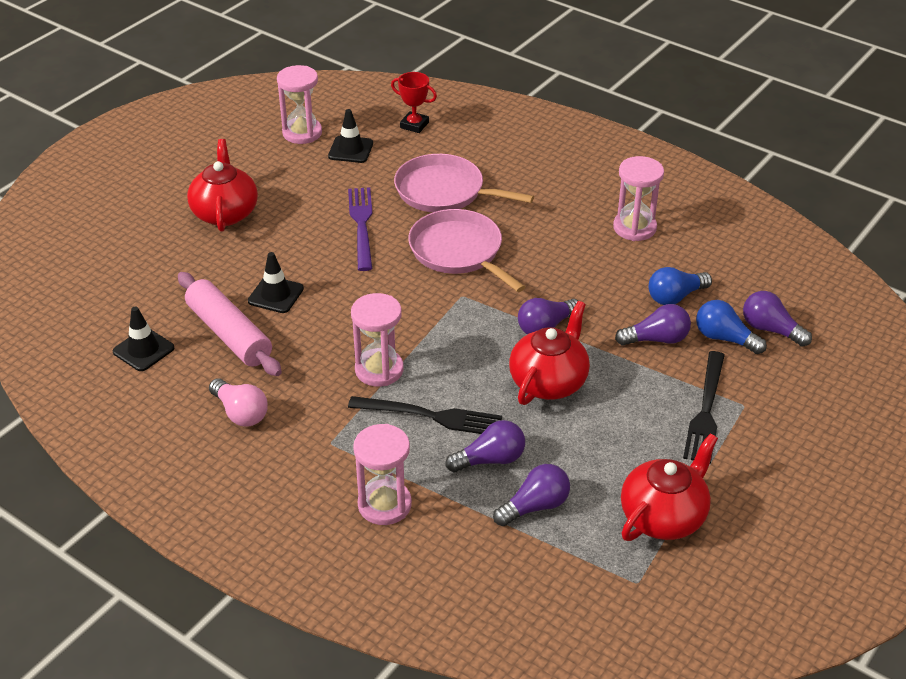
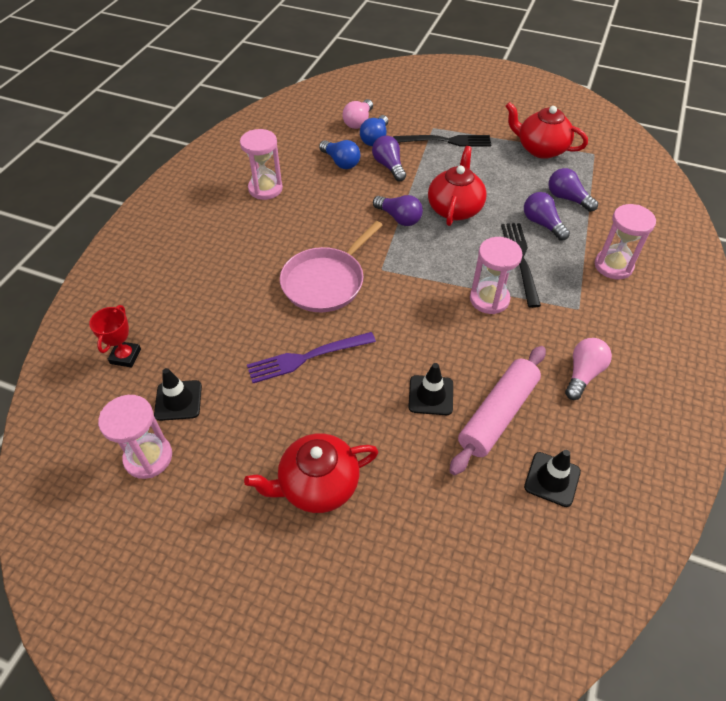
camera: 105 degrees left, 10 degrees up
pink pan [394,154,534,212] -> none
red teapot [509,301,590,405] -> red teapot turned 90 degrees clockwise [428,146,487,226]
purple light bulb [743,291,812,347] -> pink light bulb [342,99,373,129]

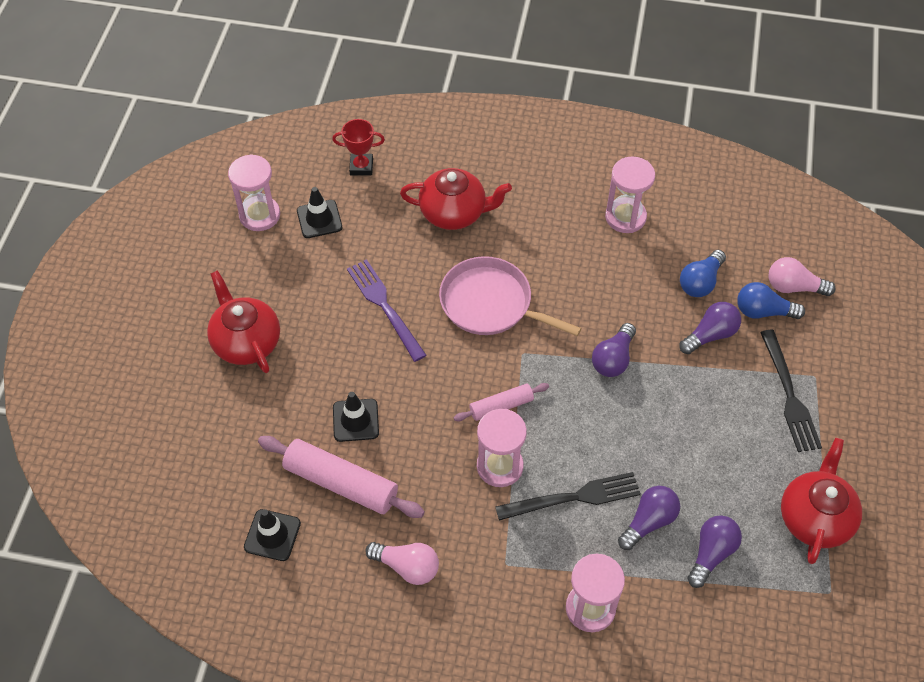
camera: 80 degrees right, 5 degrees up
red teapot [428,146,487,226] -> red teapot moved to [400,168,512,230]
none -> pink rolling pin [453,383,549,421]

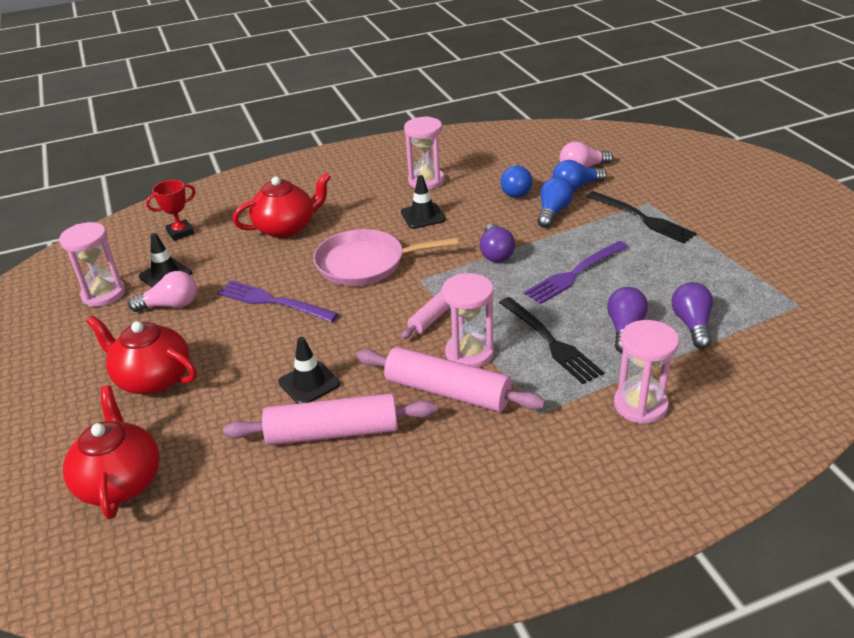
camera: 30 degrees left, 20 degrees down
black traffic cone [244,509,301,561] -> black traffic cone moved to [401,175,446,229]
pink light bulb [365,542,439,585] -> pink light bulb moved to [128,271,197,312]
black fork [495,472,641,520] -> black fork turned 105 degrees clockwise [499,297,604,384]
purple light bulb [680,302,741,354] -> blue light bulb [537,177,573,228]
red teapot [781,438,862,564] -> red teapot moved to [63,385,160,519]
none -> pink rolling pin [356,347,545,412]
none -> purple fork [524,241,628,304]

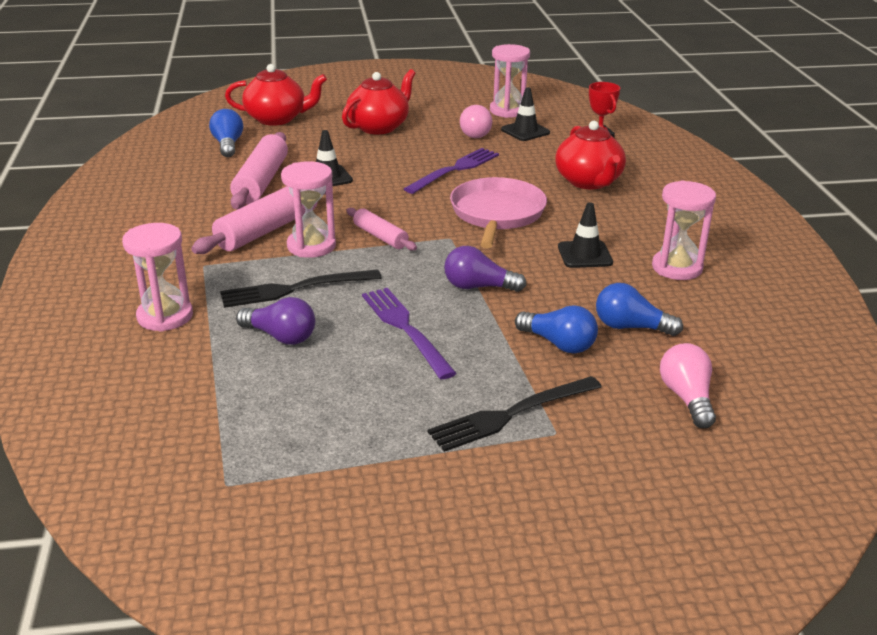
camera: 100 degrees right, 5 degrees down
blue light bulb [552,160,607,191] -> blue light bulb moved to [209,109,243,157]
purple light bulb [671,282,713,349] -> none

